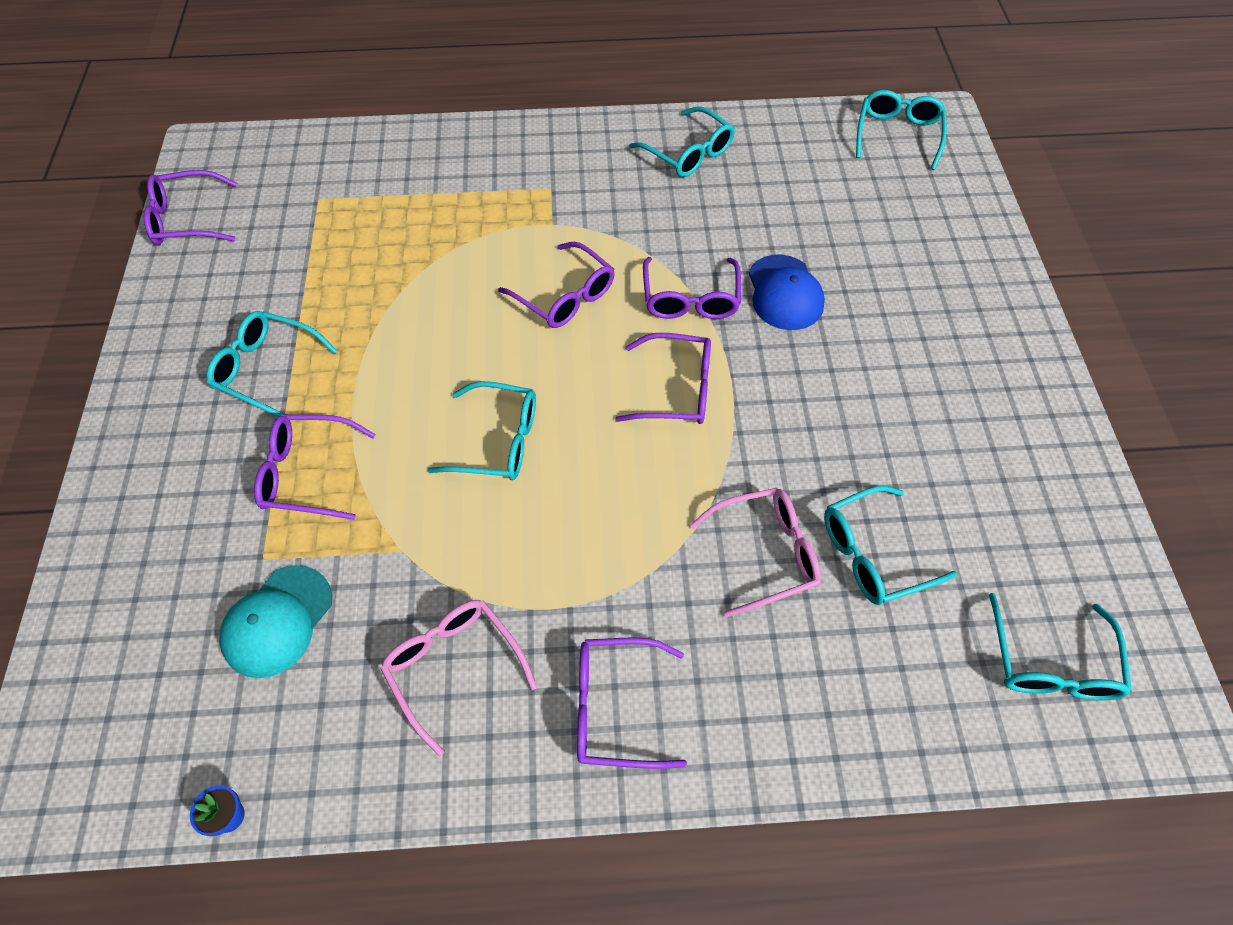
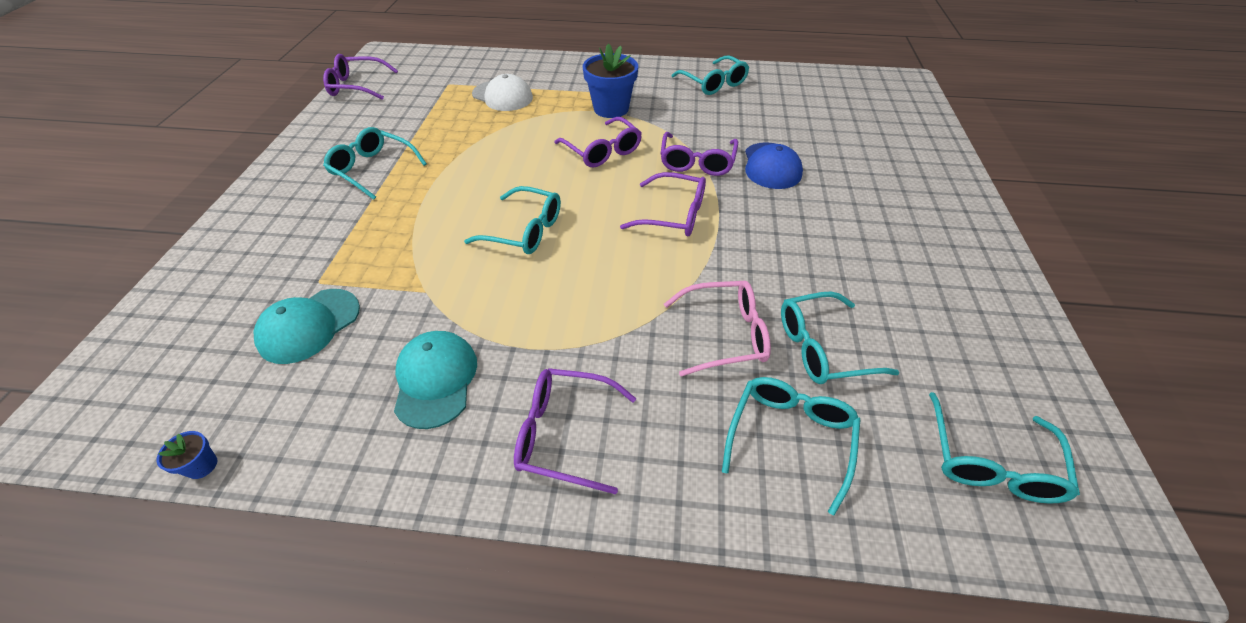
camera: 10 degrees right, 10 degrees down
purple glasses [254,414,376,520] -> none
pink glasses [380,600,537,756] -> turquoise cap [394,331,477,429]
turquoise glasses [856,90,947,170] -> turquoise glasses moved to [722,377,861,516]
none -> white cap [472,74,533,111]
none -> blue flower pot [583,43,638,118]

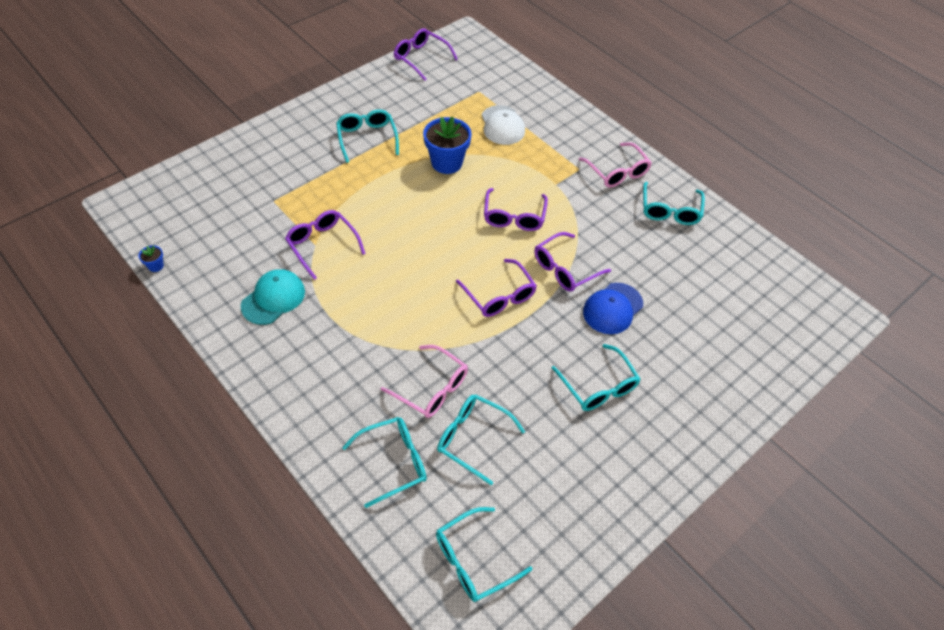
camera: 40 degrees right, 5 degrees up
turquoise cap [253,289,360,364] -> none
turquoise glasses [464,186,561,254] -> turquoise glasses moved to [552,344,641,411]
purple glasses [514,368,636,494] -> purple glasses moved to [285,210,366,280]
blue flower pot [583,43,638,118] -> blue flower pot moved to [423,117,472,174]
none -> pink glasses [579,142,652,187]

